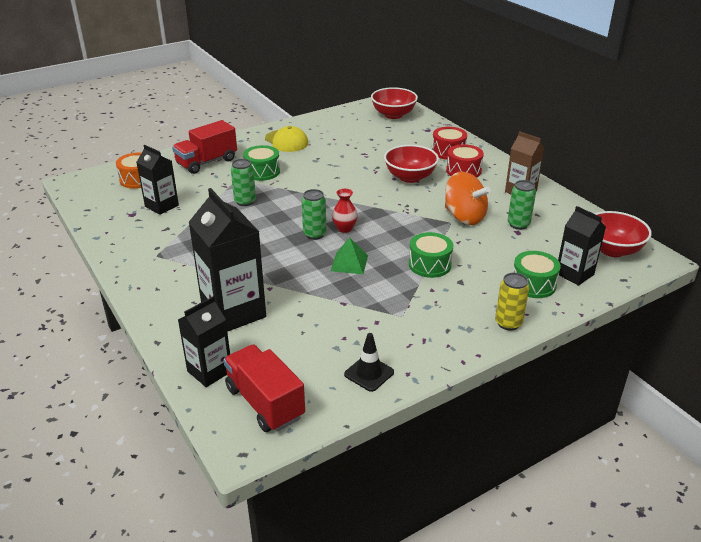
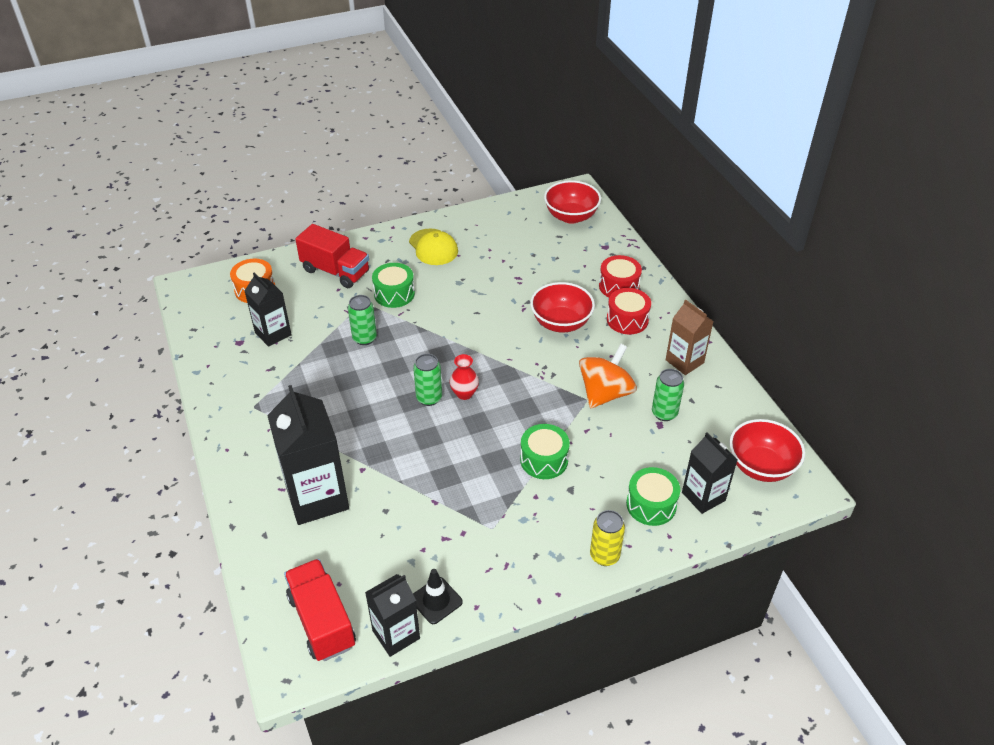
camera: 10 degrees right, 10 degrees up
red truck [172,120,237,174] -> red truck turned 120 degrees counterclockwise [295,224,369,288]
black carton [178,296,230,387] -> black carton moved to [365,574,420,657]
green pyramid [331,237,368,274] -> none
orange spinning top [445,172,491,225] -> orange spinning top turned 105 degrees counterclockwise [579,344,637,408]

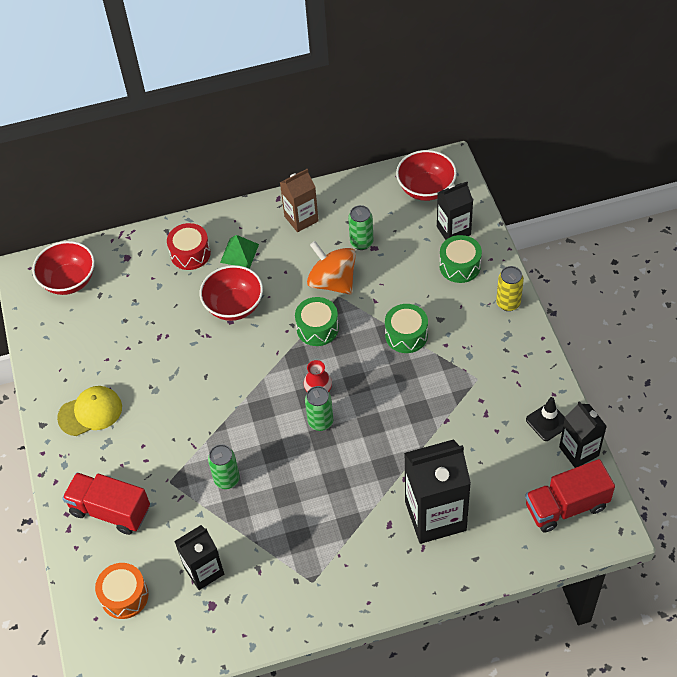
camera: 80 degrees left, 10 degrees up
red truck [295,224,369,288] -> red truck turned 105 degrees counterclockwise [62,472,150,535]
green drum [372,263,415,308] -> green drum moved to [295,297,339,346]
red drum [607,288,651,334] -> green pyramid [220,235,259,268]

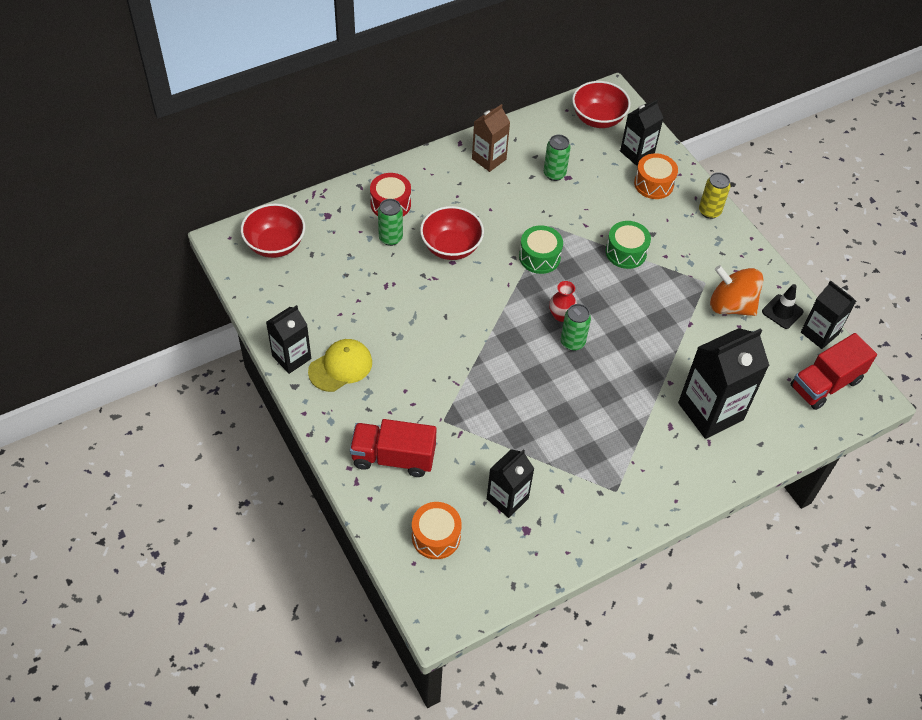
camera: 20 degrees left, 0 degrees up
green can [208,444,240,489] -> green can moved to [378,199,403,246]
green pyramid [220,235,259,268] -> none
orange spinning top [307,241,356,295] -> orange spinning top moved to [710,265,764,316]
green drum [439,235,482,283] -> orange drum [634,153,678,199]
none -> black carton [266,305,311,374]

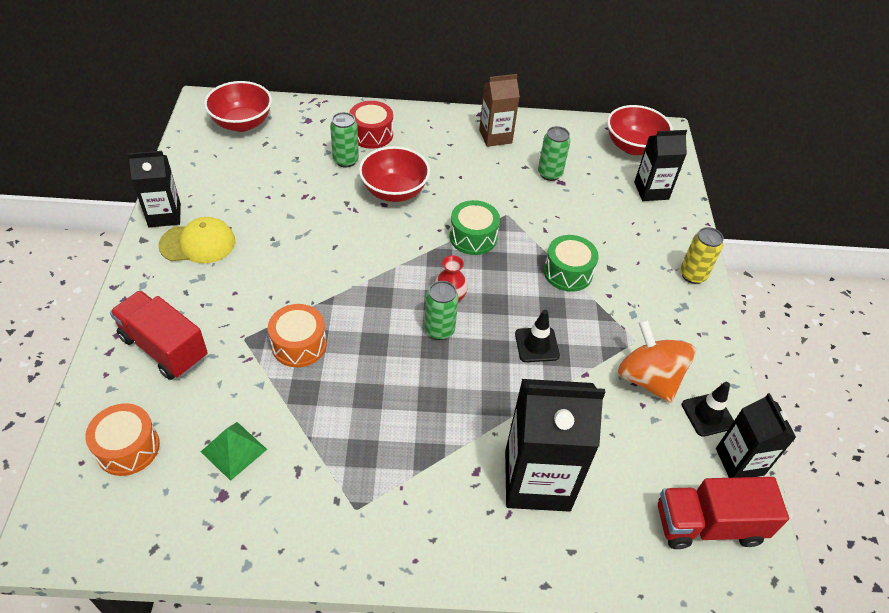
camera: 30 degrees right, 5 degrees down
black carton [487,449,534,518] -> green pyramid [201,422,267,481]
orange drum [634,153,678,199] -> orange drum moved to [268,304,327,367]
none -> black traffic cone [515,310,560,362]

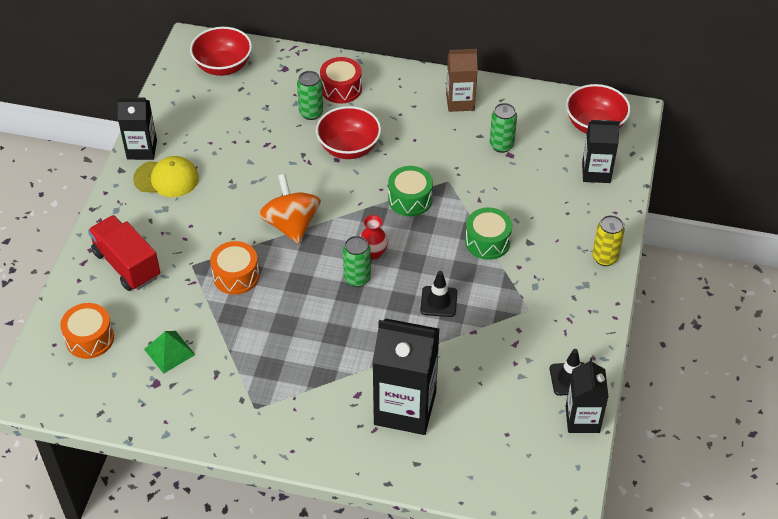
camera: 15 degrees right, 0 degrees up
orange spinning top [618,320,696,403] -> orange spinning top moved to [259,174,321,244]
red truck [658,477,789,549] -> none

